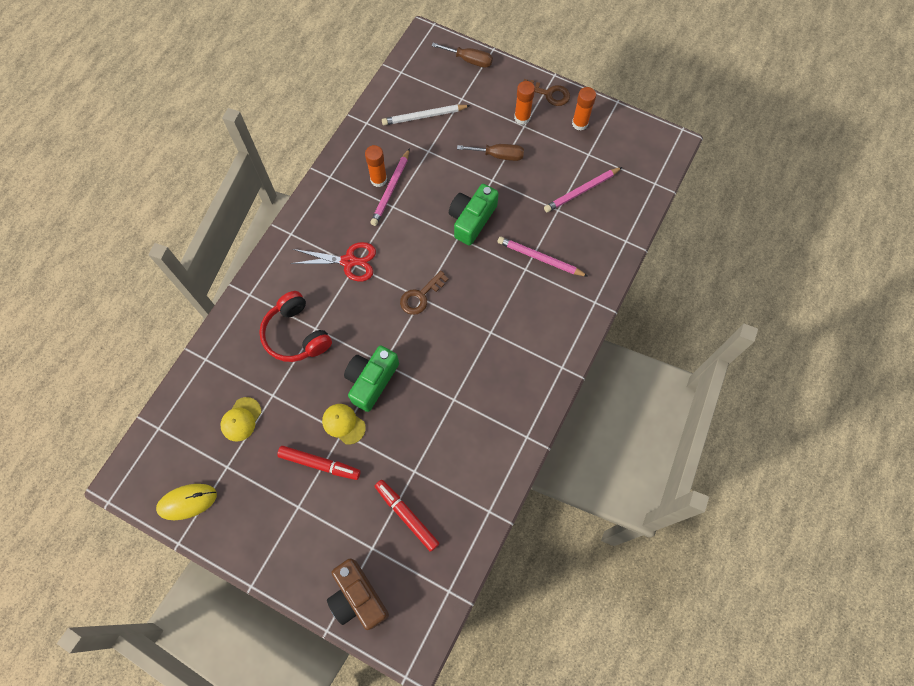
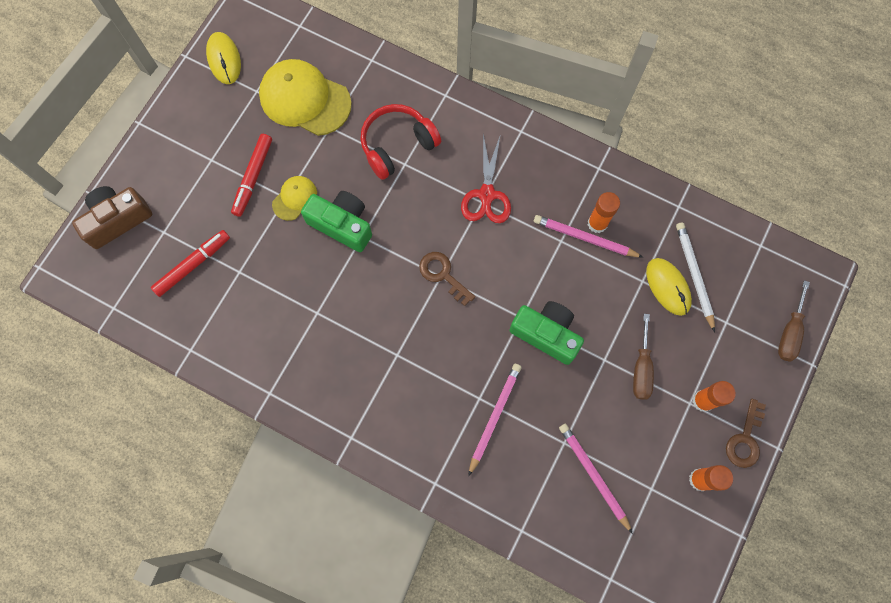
camera: 90 degrees right, 5 degrees up
yellow cap [220,397,261,442] -> yellow cap [259,59,352,136], size x1.98
none -> yellow mouse [646,258,692,316]

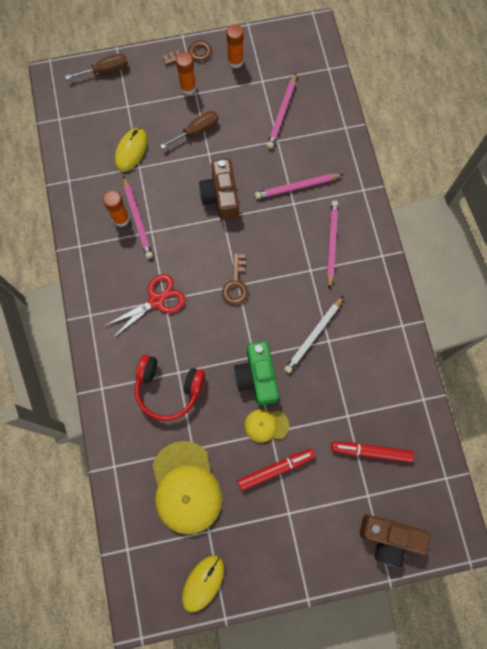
camera: 130 degrees left, 0 degrees up
green camera [510,301,584,365] -> brown camera [199,158,239,220]
white pencil [676,222,715,332] -> white pencil moved to [284,296,344,373]
none -> pink pencil [327,200,338,290]

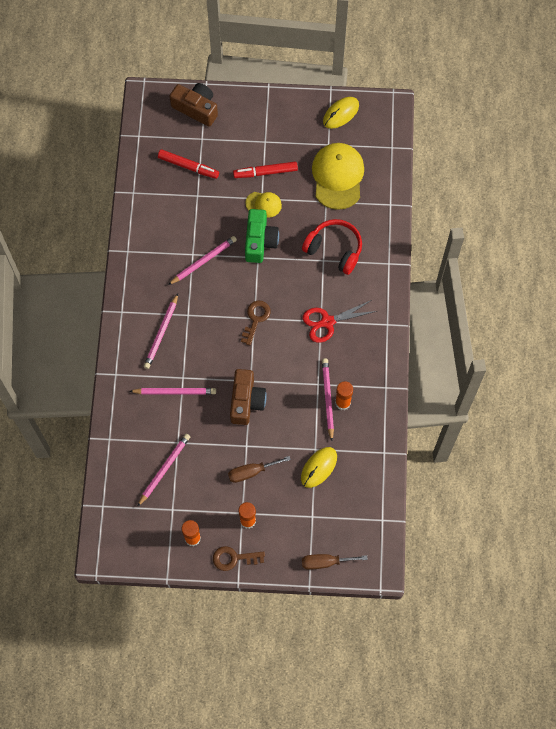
camera: 165 degrees left, 5 degrees down
white pencil [284,296,344,373] -> pink pencil [168,236,237,285]

